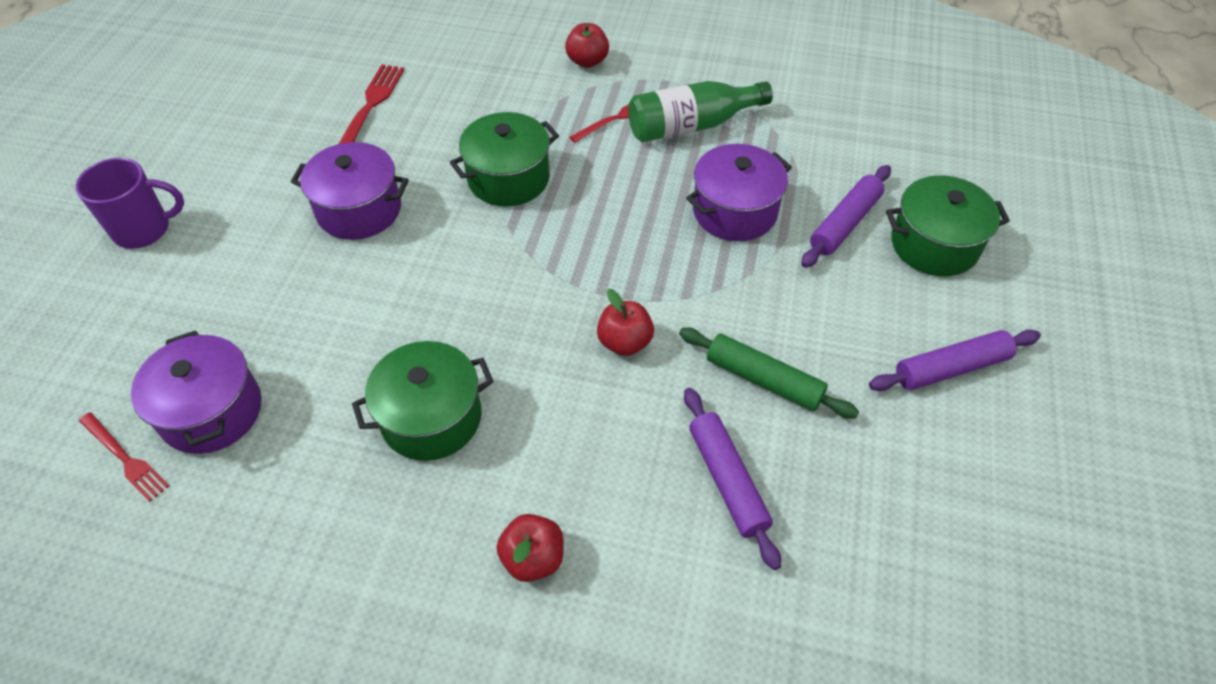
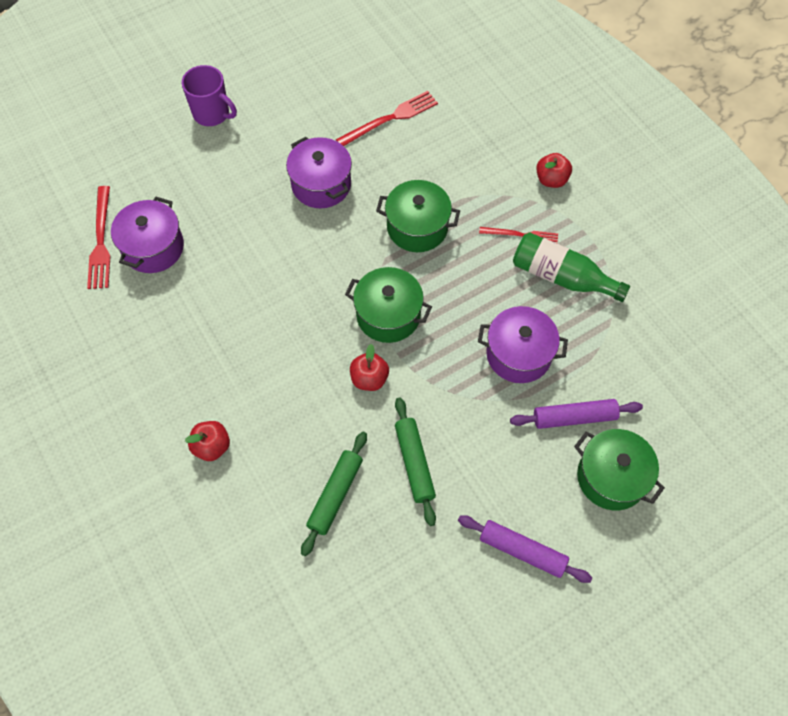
camera: 45 degrees right, 10 degrees up
red fork [79,412,169,502] -> red fork [87,186,111,289], size x1.51
green pot [352,341,494,461] -> green pot moved to [345,267,432,343]
purple rolling pin [684,388,781,570] -> green rolling pin [301,432,367,556]

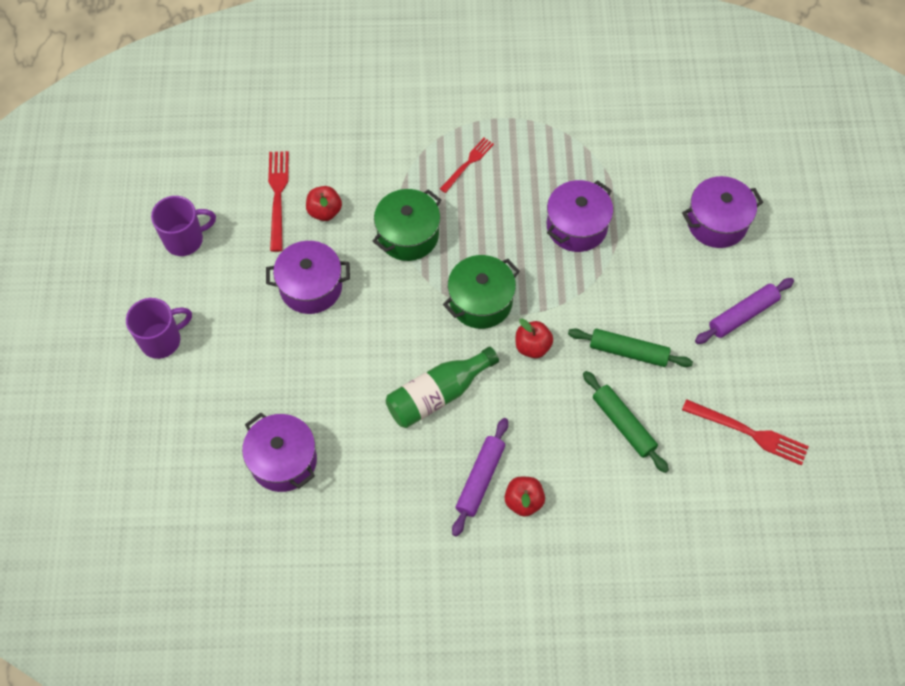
camera: 60 degrees left, 0 degrees up
red fork [87,186,111,289] -> red fork moved to [682,399,809,466]
purple rolling pin [510,399,643,429] -> purple rolling pin moved to [452,418,508,537]
green bottle [513,232,630,302] -> green bottle moved to [386,347,499,428]
red apple [536,153,572,188] -> red apple moved to [306,186,342,221]
green pot [574,429,665,510] -> purple pot [682,176,763,248]
none -> purple mug [151,196,216,256]

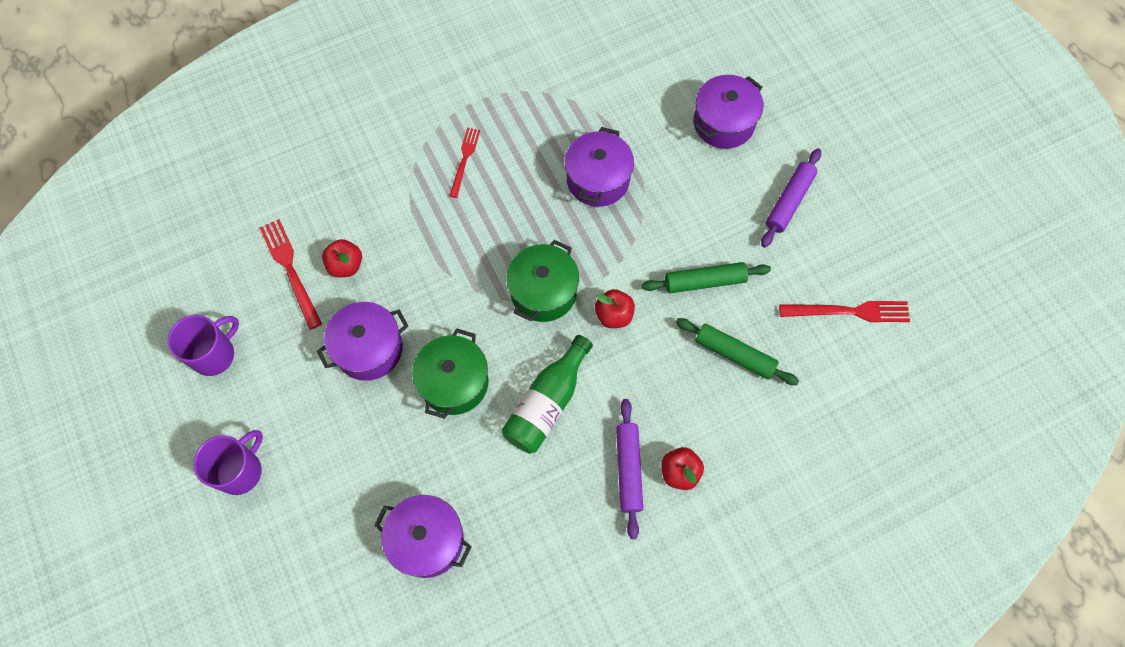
camera: 25 degrees left, 5 degrees up
green pot [373,189,441,261] -> green pot moved to [412,328,489,419]

